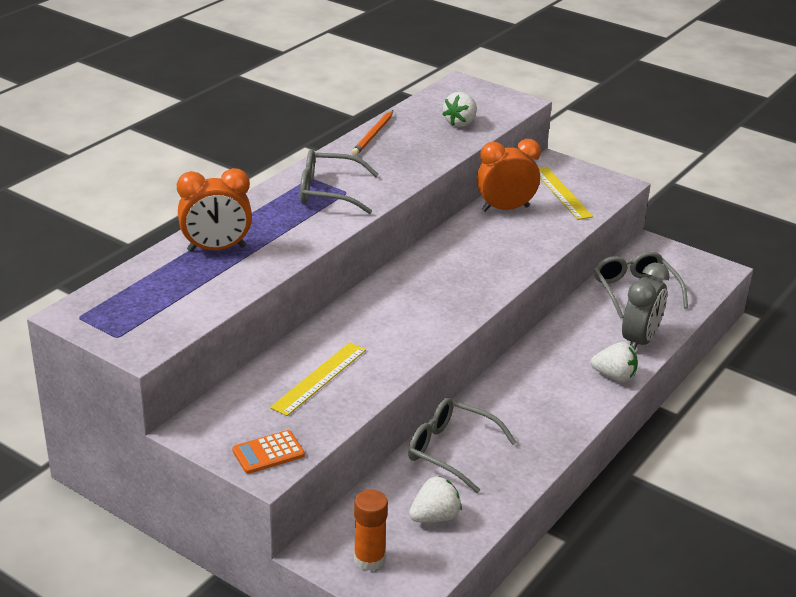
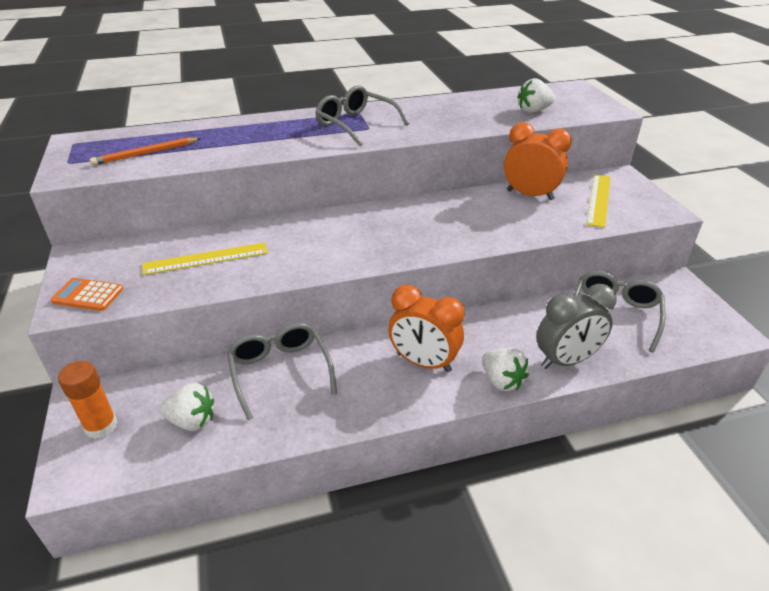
camera: 40 degrees right, 5 degrees up
orange clock [177,168,252,252] -> orange clock moved to [388,285,464,372]
orange pencil [351,110,393,156] -> orange pencil moved to [90,138,201,165]

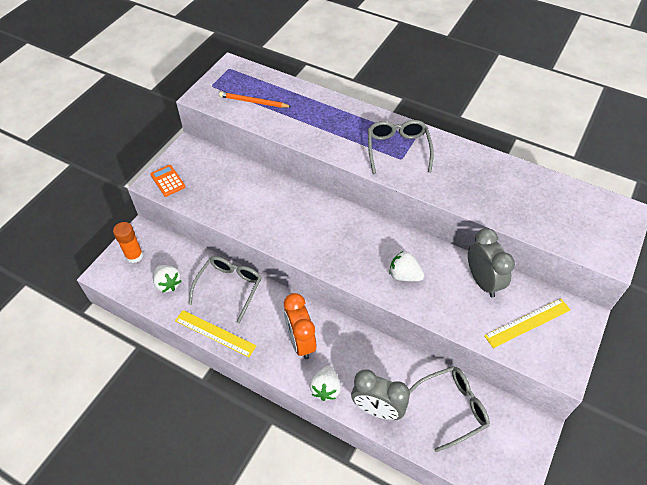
camera: 45 degrees right, 15 degrees up
yellow ruler [142,243,268,275] -> yellow ruler moved to [175,310,256,357]
orange clock [504,122,572,200] -> grey clock [468,228,515,298]
white strawberry [517,78,555,113] -> white strawberry moved to [389,251,424,281]

